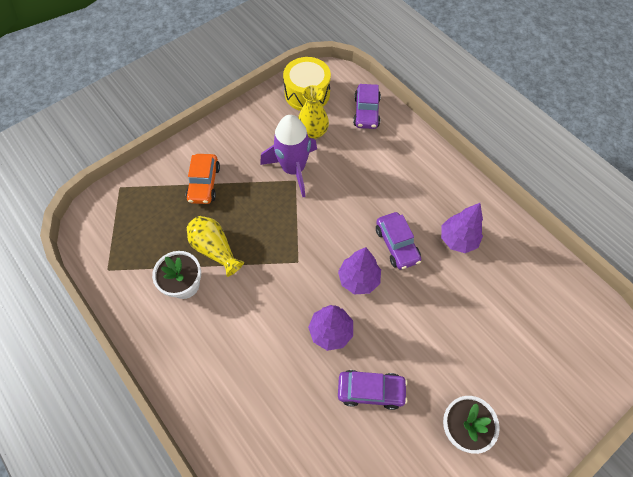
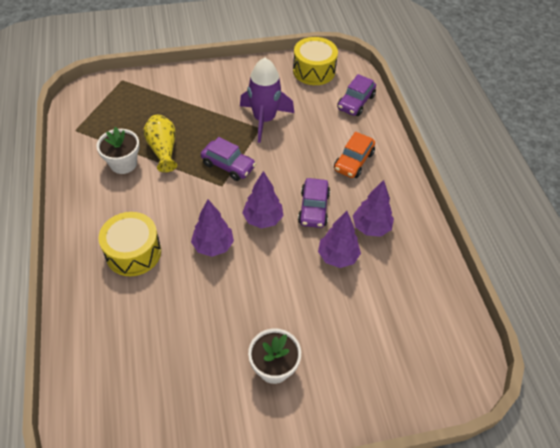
camera: 25 degrees right, 10 degrees down
orange car [186,154,220,204] -> orange car moved to [334,132,375,178]
yellow vase [298,85,329,139] -> none
purple car [338,370,408,410] -> purple car moved to [201,137,256,181]
none -> yellow drum [98,212,161,276]
none -> purple tree [318,211,361,268]

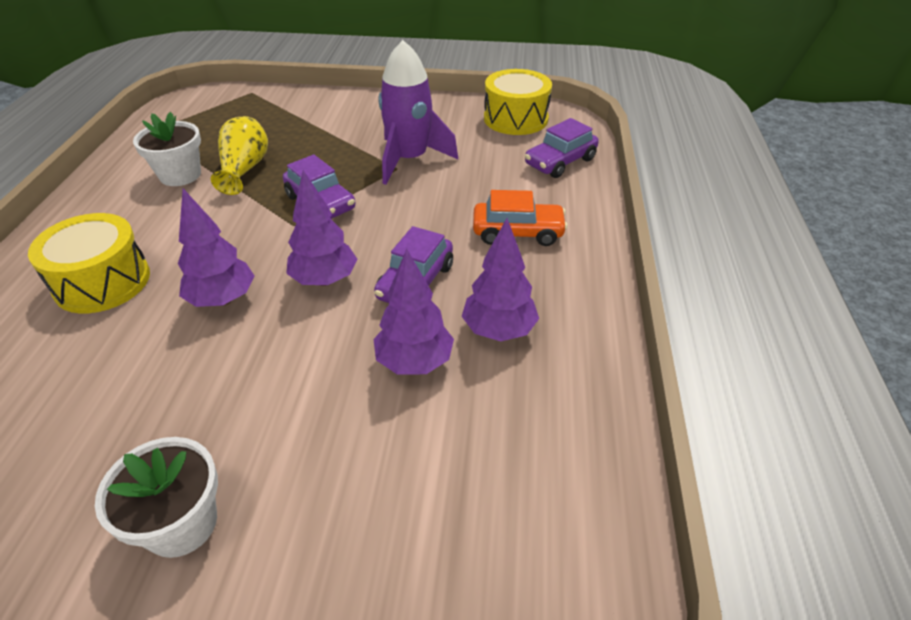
camera: 20 degrees right, 10 degrees down
orange car [334,132,375,178] -> orange car turned 135 degrees counterclockwise [473,190,568,246]

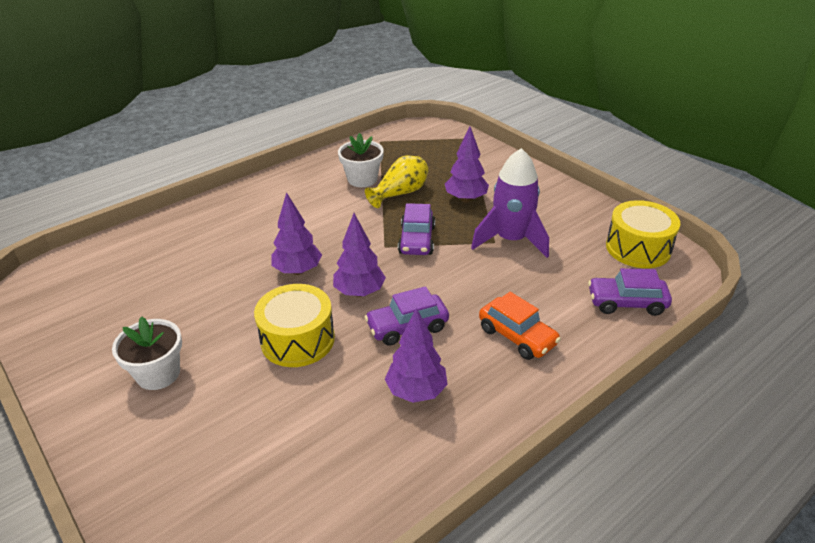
camera: 45 degrees right, 5 degrees down
yellow drum [28,213,150,313] -> yellow drum moved to [254,284,335,367]
purple tree [373,249,454,374] -> purple tree moved to [445,126,489,202]

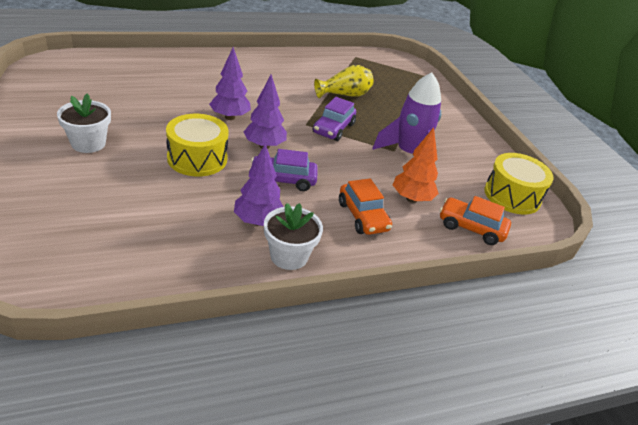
camera: 15 degrees right, 0 degrees up
white flower pot [338,133,384,187] -> white flower pot moved to [264,203,323,270]
purple tree [445,126,489,202] -> none
purple car [588,268,672,316] -> orange car [440,196,511,245]
none -> orange tree [393,127,439,203]

